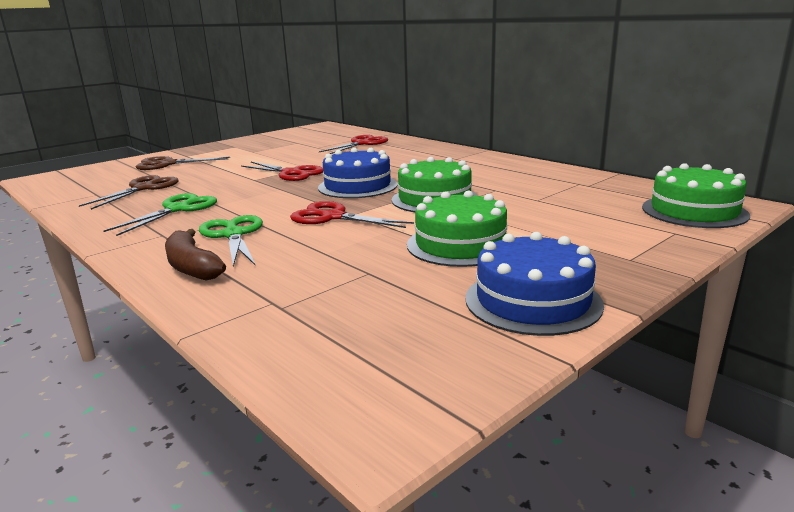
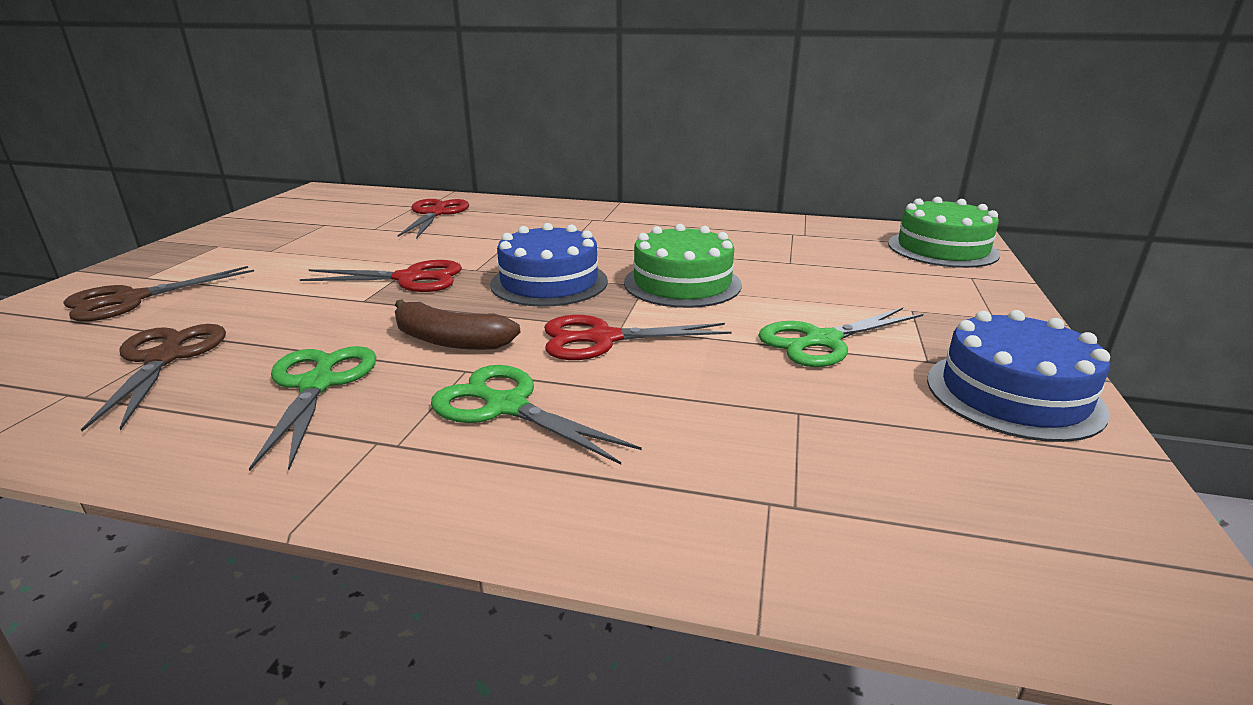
camera: 35 degrees left, 5 degrees up
brown banana [165,229,226,281] -> brown banana moved to [395,299,520,350]
green cake [407,191,507,267] -> green scissors [758,307,923,367]

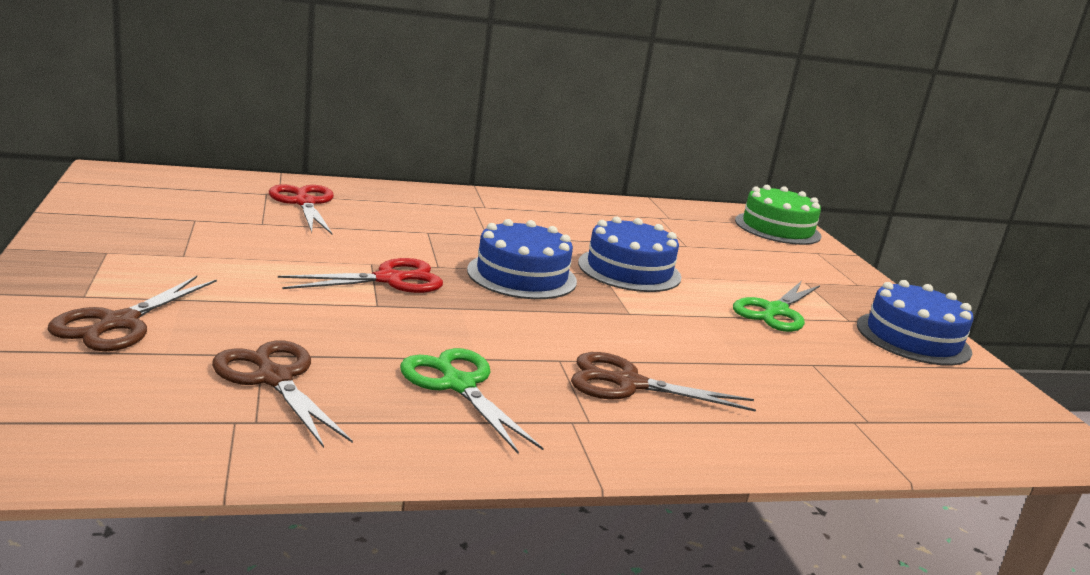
camera: 30 degrees left, 5 degrees down
brown banana [395,299,520,350] -> none
green scissors [431,365,642,465] -> brown scissors [571,352,756,412]
red scissors [544,315,732,360] -> none
green cake [624,224,742,308] -> blue cake [578,216,681,292]

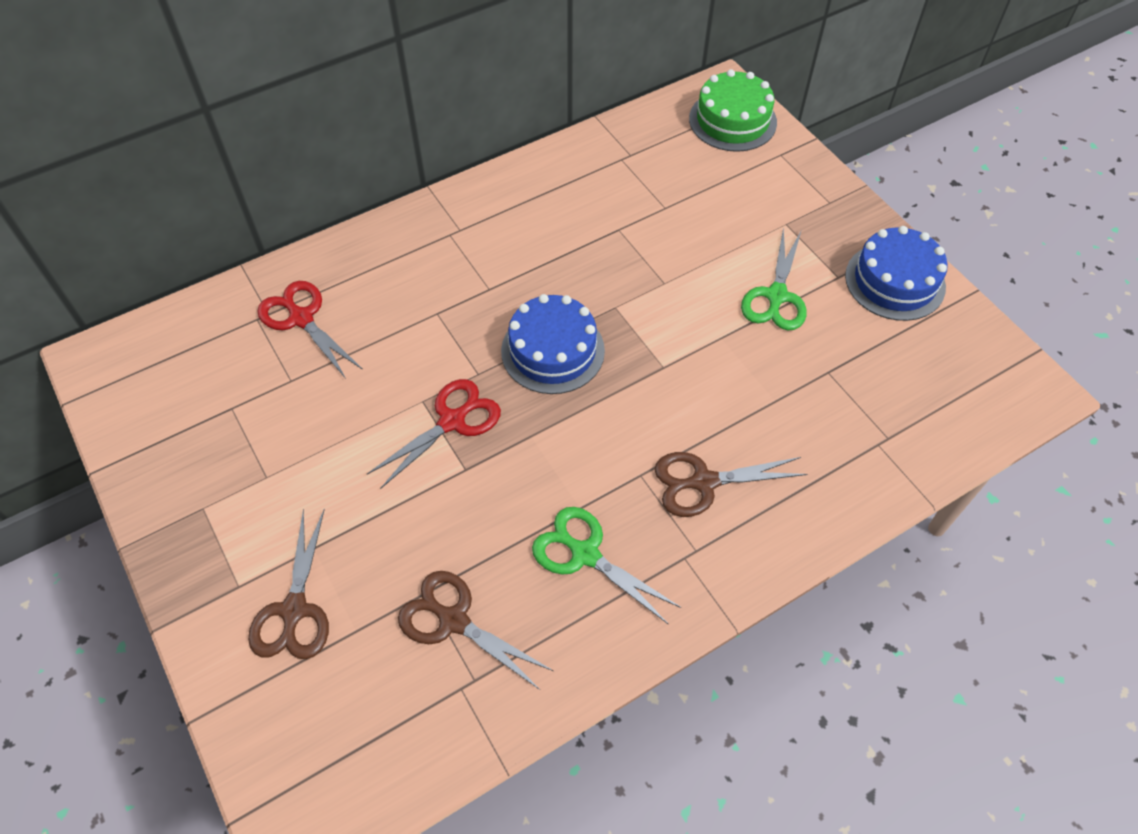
camera: 15 degrees left, 35 degrees up
blue cake [578,216,681,292] -> none

